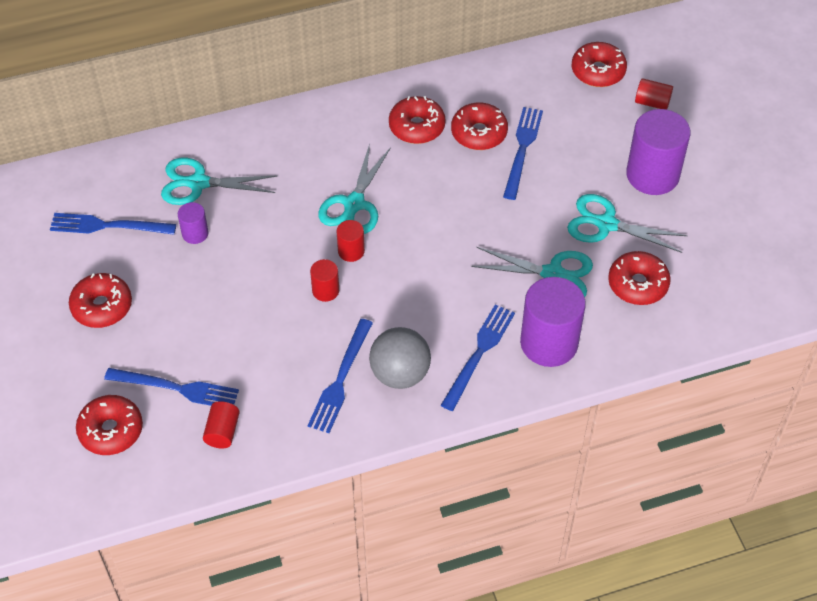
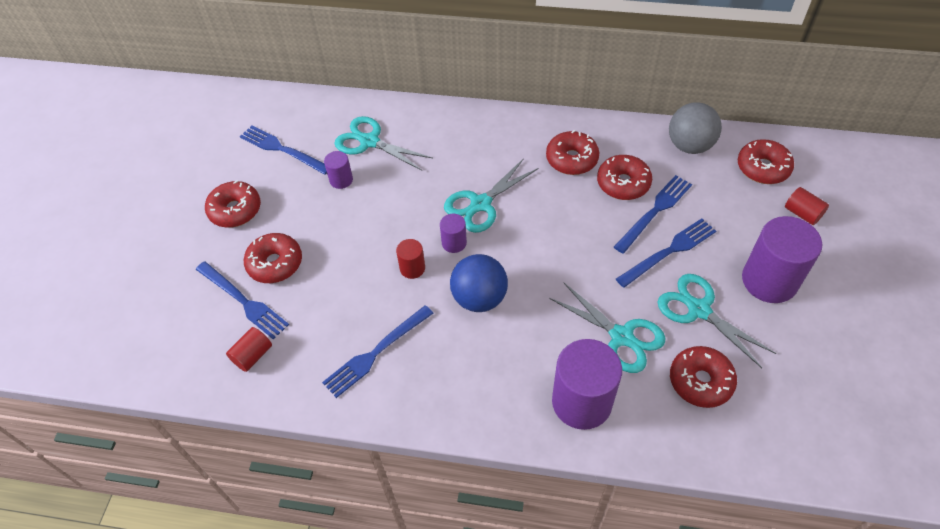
camera: 30 degrees right, 0 degrees up
red donut [76,395,143,455] -> red donut moved to [244,233,302,283]
red cylinder [337,220,365,262] -> purple cylinder [440,214,467,253]
grey ball [369,327,431,389] -> grey ball moved to [669,102,722,154]
blue fork [441,304,515,411] -> blue fork moved to [616,218,716,288]
none -> blue ball [450,254,508,312]

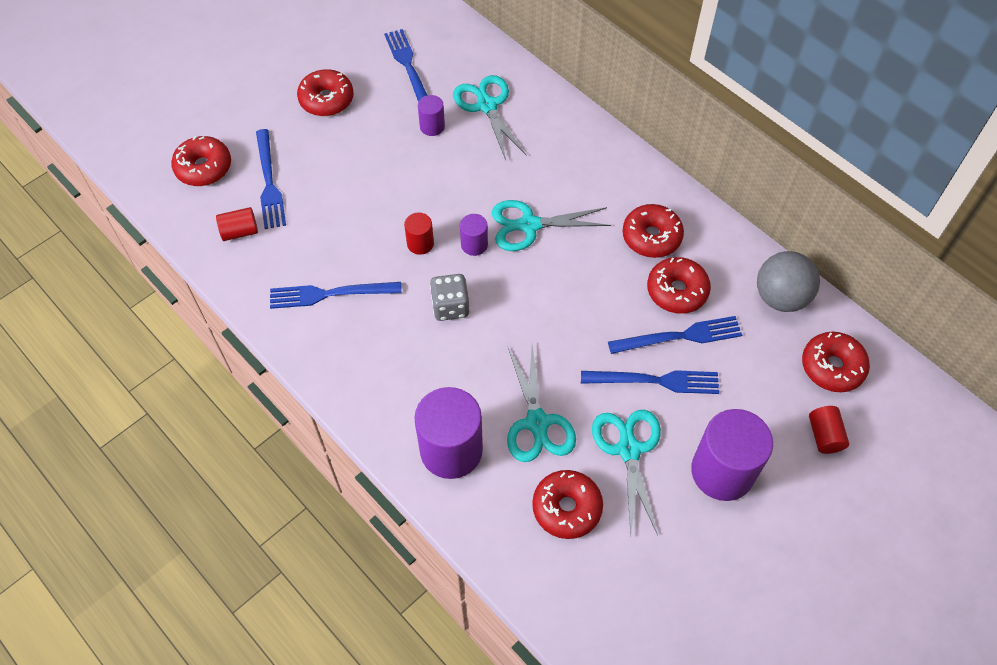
camera: 35 degrees right, 5 degrees up
red donut [244,233,302,283] -> red donut moved to [171,136,231,186]
blue ball [450,254,508,312] -> grey dice [430,274,470,321]

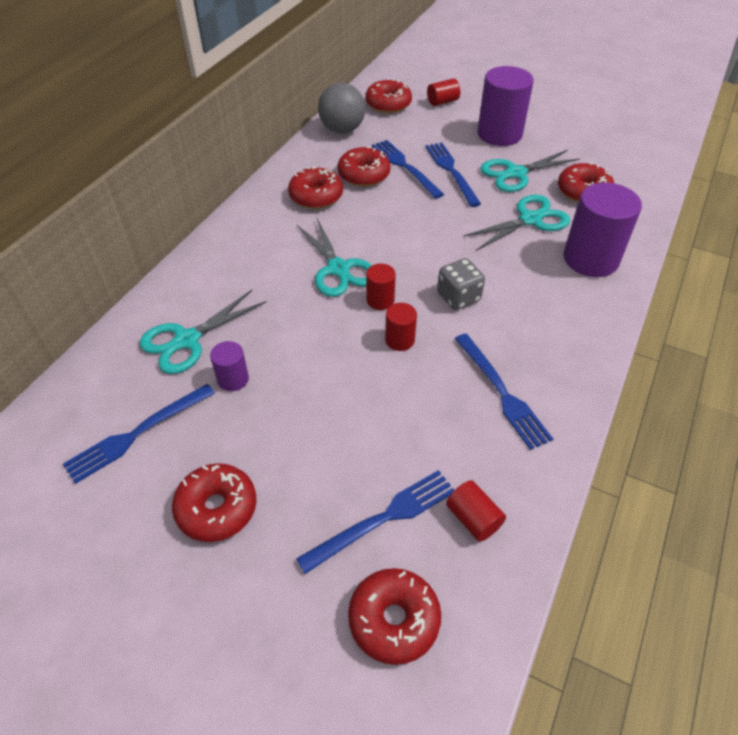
camera: 110 degrees left, 10 degrees down
purple cylinder [460,214,488,256] -> red cylinder [366,264,396,310]

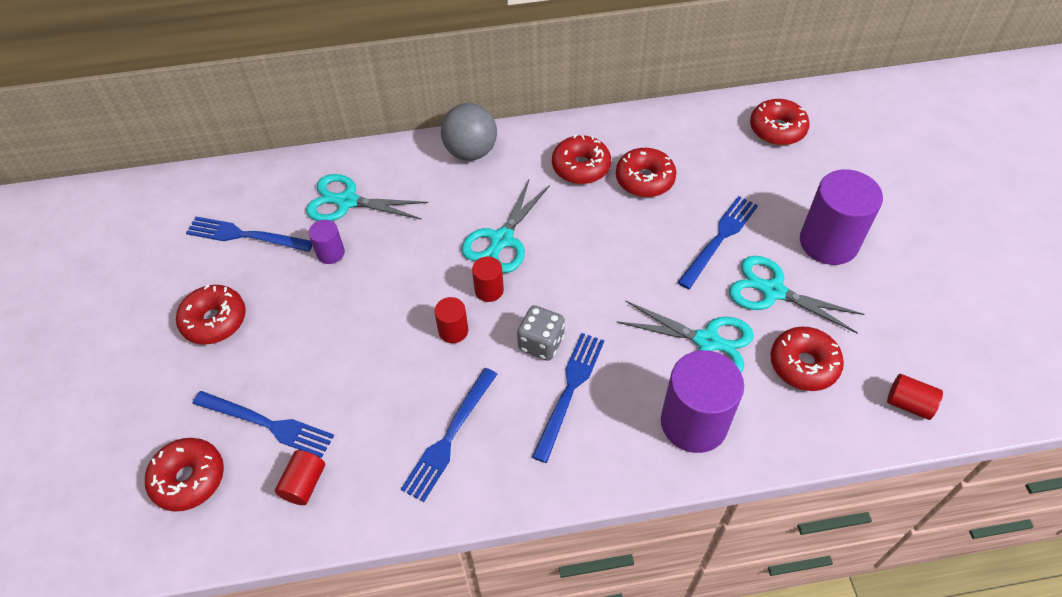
camera: 55 degrees right, 5 degrees up
grey ball [318,83,365,134] -> grey ball moved to [441,103,497,161]
blue fork [372,140,444,199] -> blue fork moved to [532,333,604,463]
red cylinder [427,78,460,106] -> red cylinder moved to [887,374,943,420]

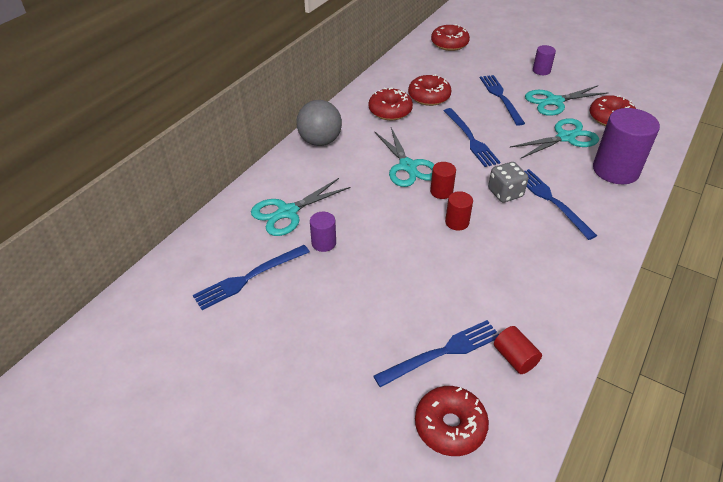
camera: 50 degrees left, 10 degrees down
red donut [176,284,246,345] -> none
blue fork [401,368,497,502] -> blue fork moved to [444,108,500,167]
purple cylinder [800,169,883,265] -> purple cylinder [533,45,556,75], size x0.48
red cylinder [887,374,943,420] -> none

